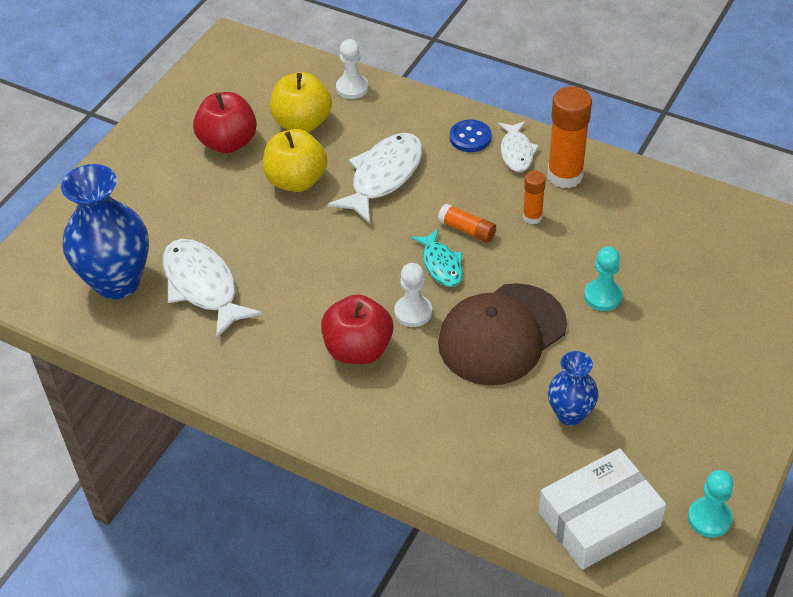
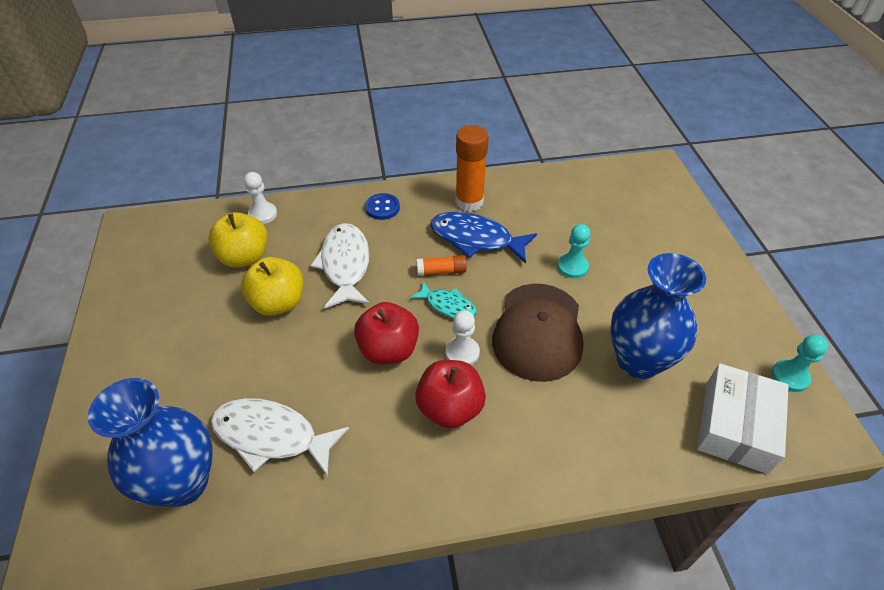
camera: 40 degrees left, 0 degrees up
red apple [193,92,257,153] -> red apple moved to [354,302,419,365]
white fish [498,121,539,172] -> none
orange glue stick [523,171,546,224] -> blue fish [430,212,537,263]
blue vase [548,351,598,426] -> blue vase [610,253,706,379], size x1.83

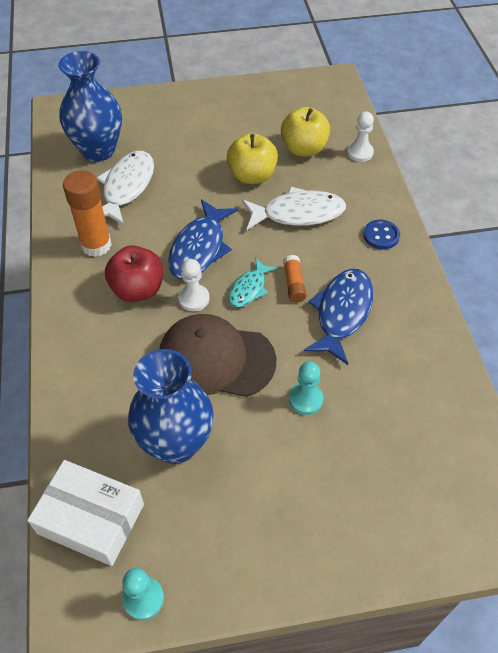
camera: 90 degrees right, 5 degrees up
red apple [354,302,419,365] -> blue fish [168,199,238,279]
orange glue stick [455,125,489,212] -> orange glue stick moved to [63,170,112,257]

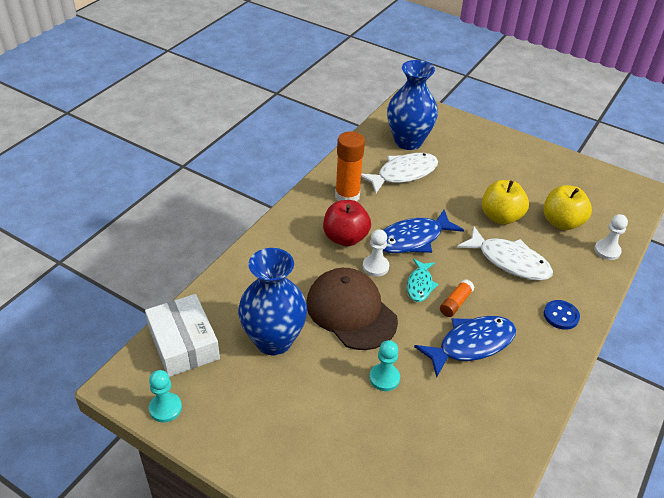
camera: 40 degrees right, 10 degrees down
turquoise fish [228,258,277,307] -> turquoise fish turned 60 degrees counterclockwise [407,259,439,302]

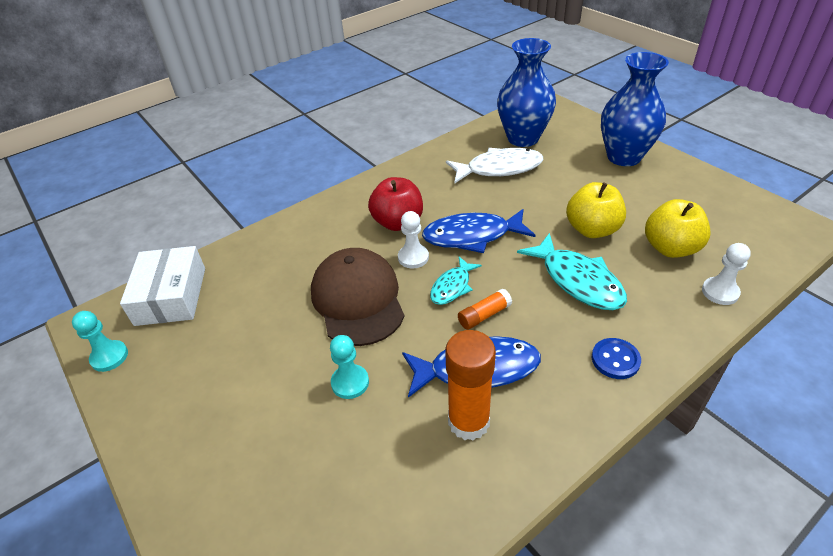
camera: 25 degrees right, 0 degrees up
blue vase [238,248,307,355] -> blue vase moved to [601,52,669,166]
orange glue stick [335,131,365,202] -> orange glue stick moved to [445,330,496,440]
white fish [457,227,553,281] -> turquoise fish [517,233,627,310]

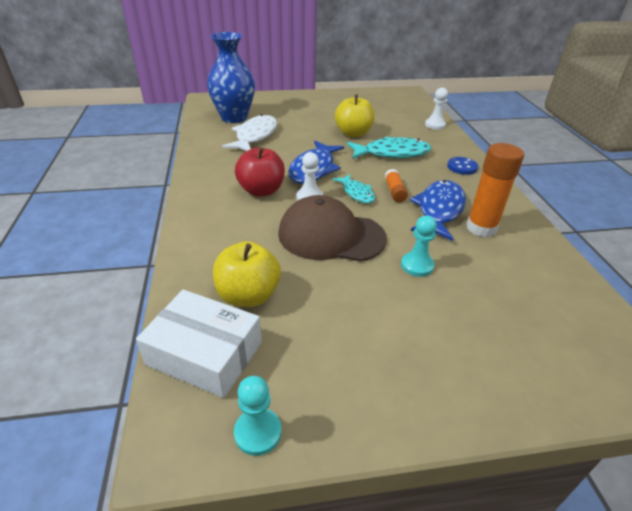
camera: 65 degrees left, 5 degrees down
blue vase [601,52,669,166] -> none
yellow apple [645,199,711,258] -> yellow apple moved to [213,241,281,307]

